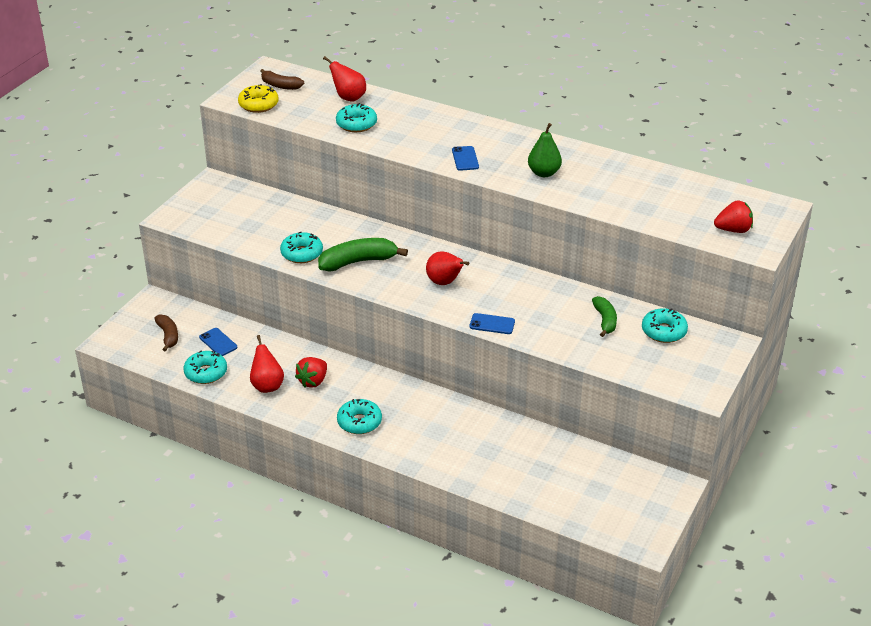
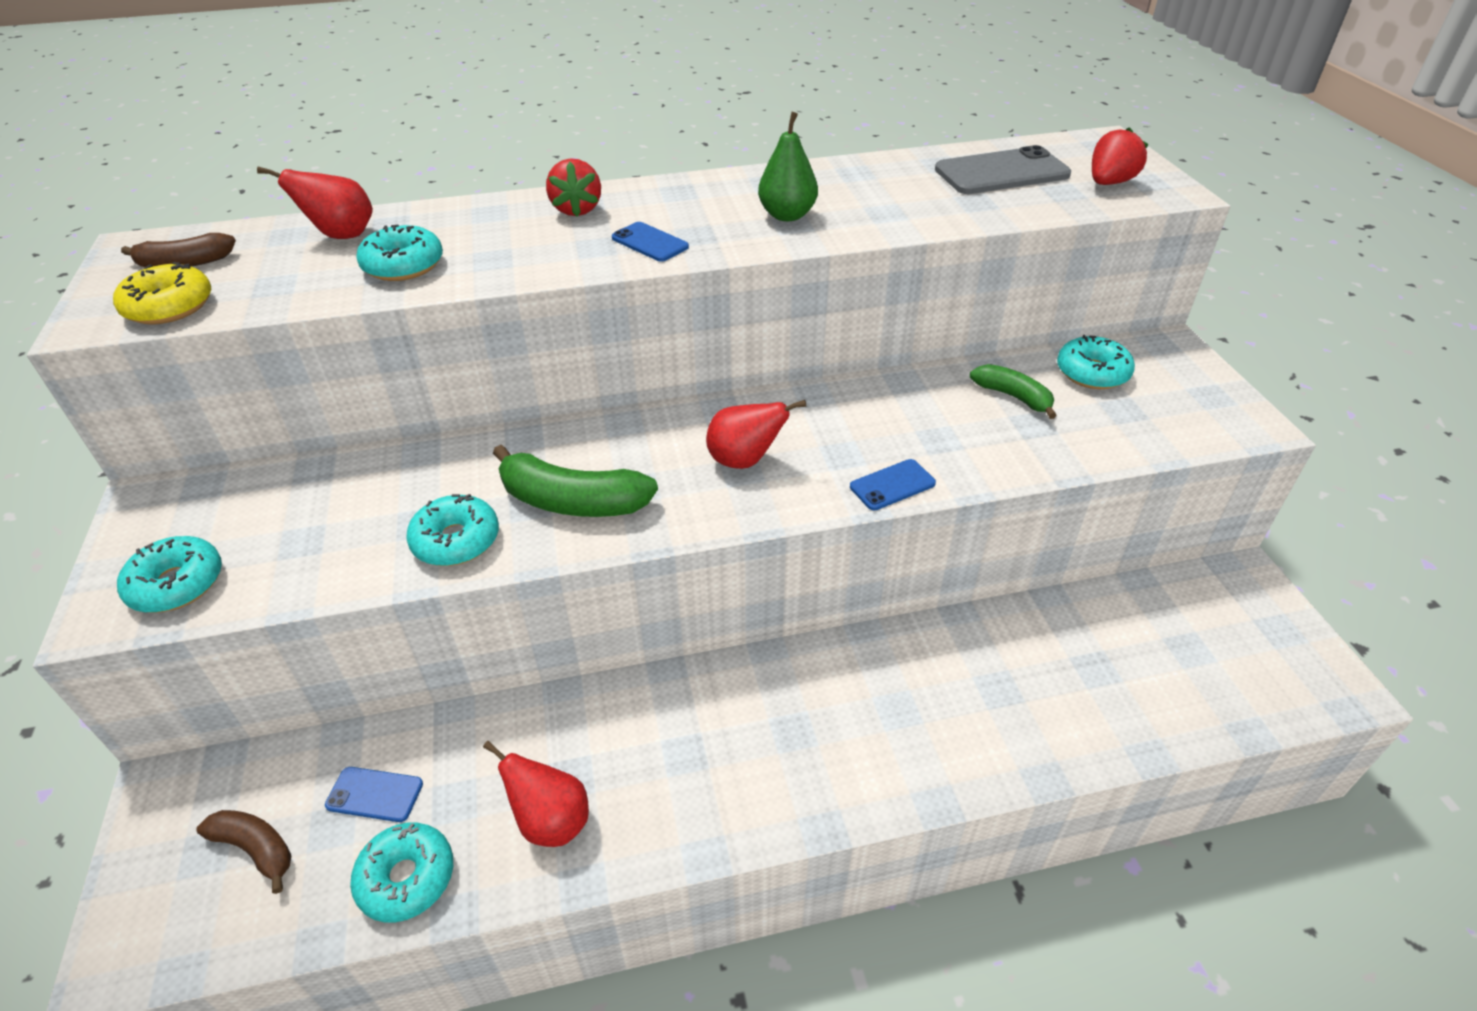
camera: 40 degrees left, 5 degrees up
red strawberry [295,357,327,388] -> red strawberry moved to [546,158,601,217]
green banana [318,238,408,272] -> green banana turned 105 degrees counterclockwise [493,445,658,517]
turquoise donut [337,399,382,434] -> turquoise donut moved to [117,536,222,613]
none -> grey phone [935,145,1071,194]

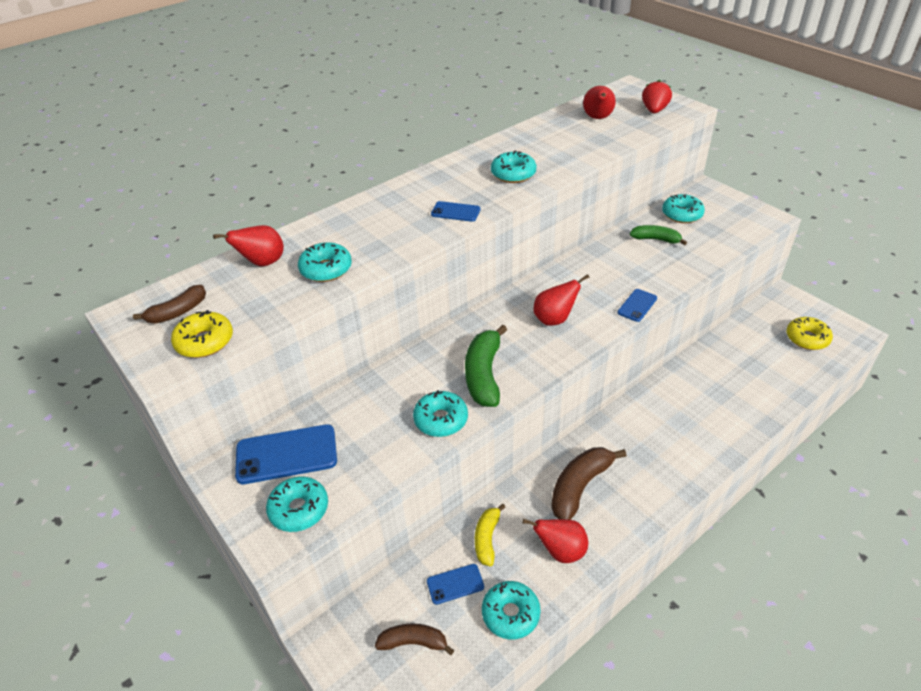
camera: 25 degrees left, 0 degrees up
green banana [493,445,658,517] -> green banana turned 105 degrees clockwise [465,325,507,407]
red strawberry [546,158,601,217] -> none
green pear [758,112,818,221] -> turquoise donut [491,150,537,183]
grey phone [935,145,1071,194] -> red pear [583,86,616,119]
none -> blue phone [235,424,337,484]
none -> yellow banana [475,504,506,566]
none -> brown banana [551,447,627,520]
none -> yellow donut [786,317,833,350]

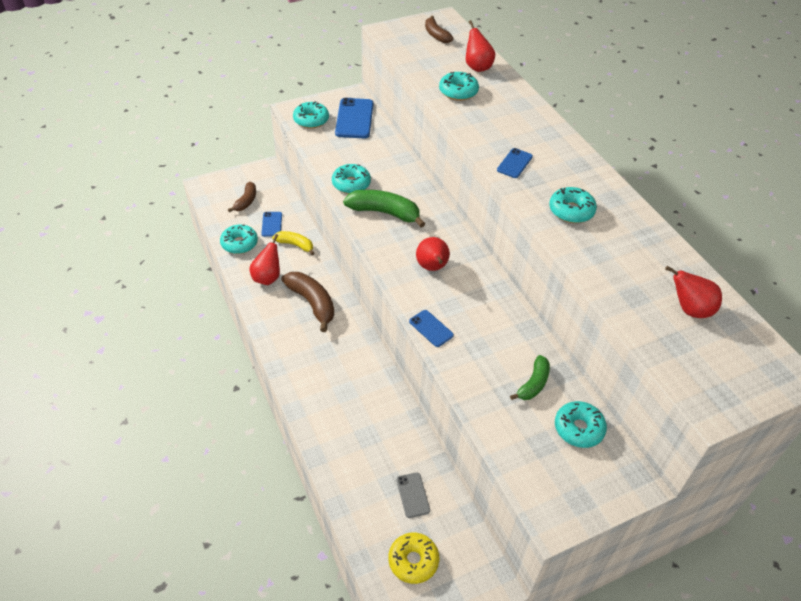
camera: 100 degrees right, 5 degrees up
yellow donut [171,310,233,358] -> none
red strawberry [642,80,672,113] -> none
none -> grey phone [396,473,430,518]

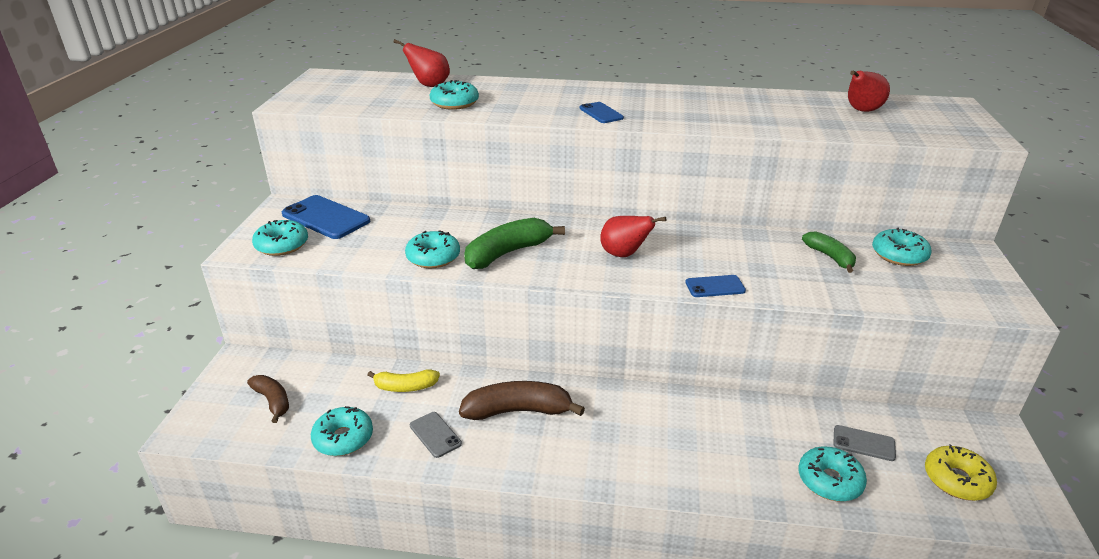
camera: 55 degrees left, 15 degrees down
red pear [250,234,280,285] -> grey phone [410,412,462,458]
blue phone [261,212,282,237] -> none
yellow banana [272,231,315,255] -> yellow banana turned 150 degrees counterclockwise [367,370,440,392]
brown banana [425,16,453,43] -> none
turquoise donut [549,187,597,223] -> turquoise donut moved to [798,447,867,502]

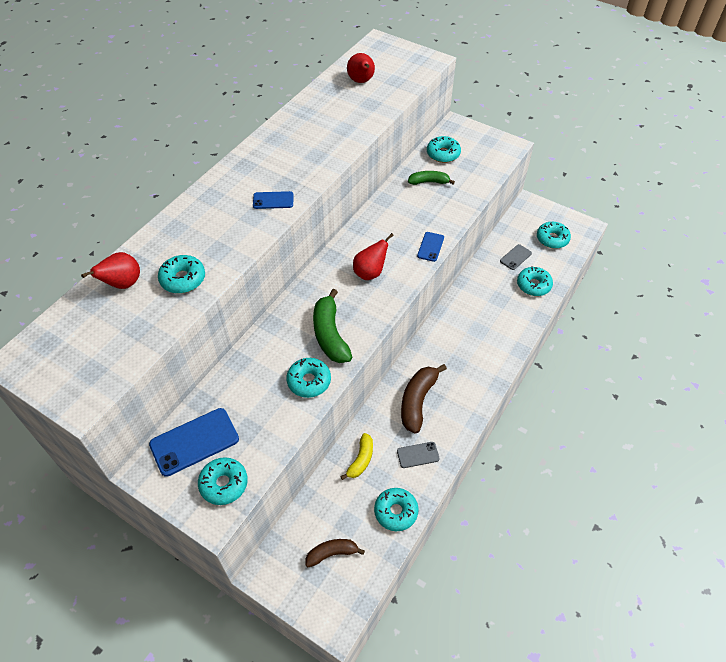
camera: 65 degrees left, 20 degrees up
yellow donut [925,445,997,501] -> turquoise donut [537,222,571,249]

